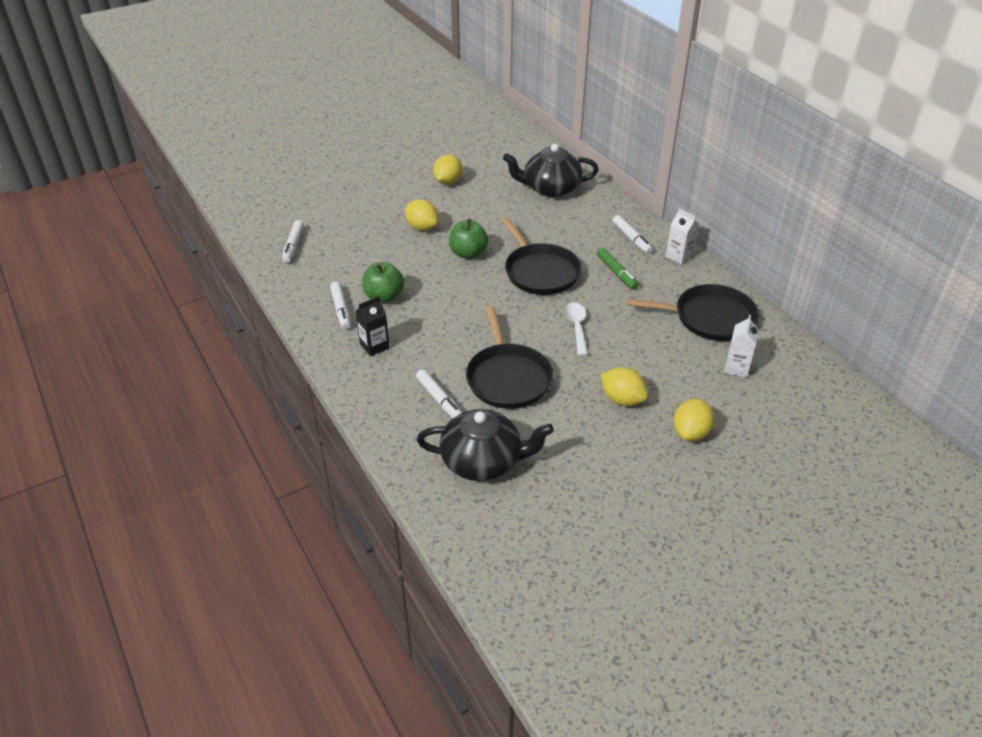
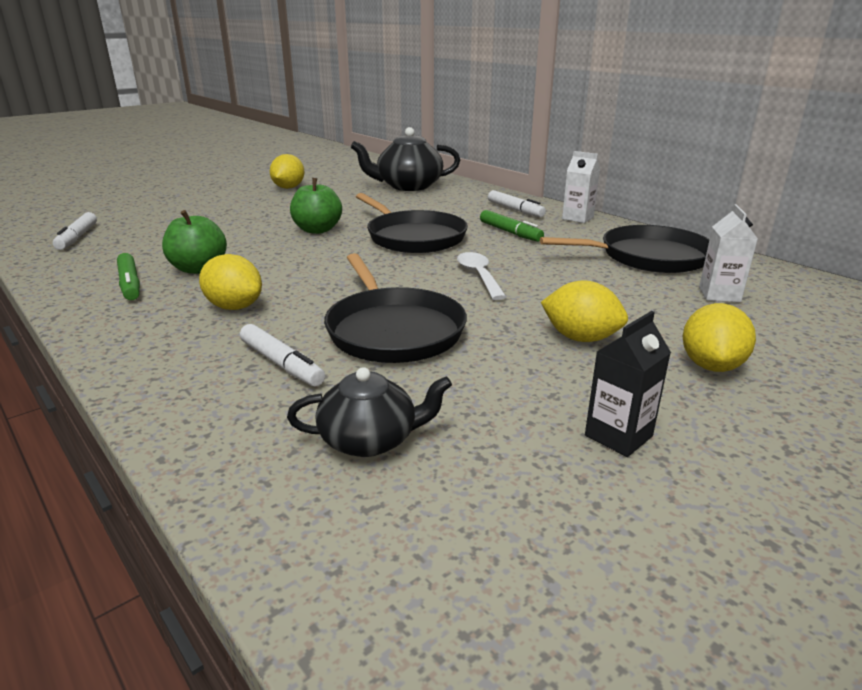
camera: 10 degrees left, 15 degrees down
white marker [330,281,351,330] -> green marker [117,253,140,300]
black carton [356,296,390,356] -> black carton moved to [585,311,671,457]
yellow lemon [405,199,438,231] -> yellow lemon moved to [199,254,262,310]
black teapot [417,409,554,481] -> black teapot [287,367,452,457], size x0.61

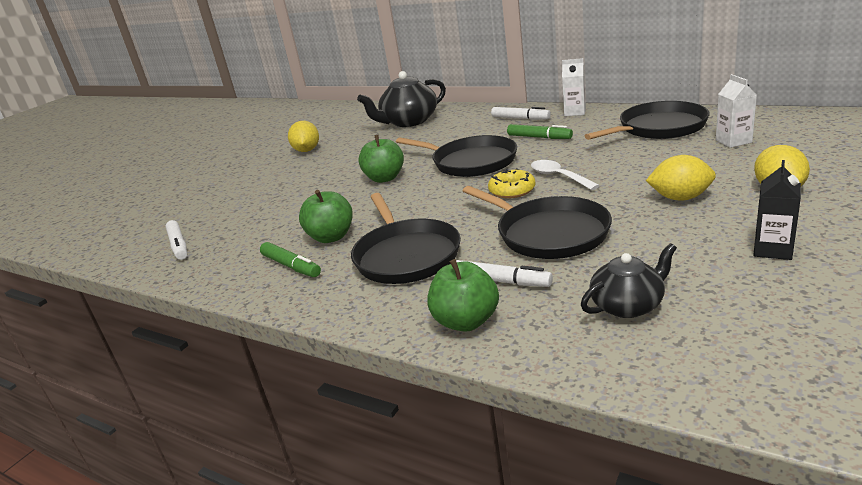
camera: 15 degrees left, 0 degrees up
yellow lemon [199,254,262,310] -> black pan [351,193,461,284]
none -> green apple [427,259,499,332]
none -> yellow donut [488,168,535,198]

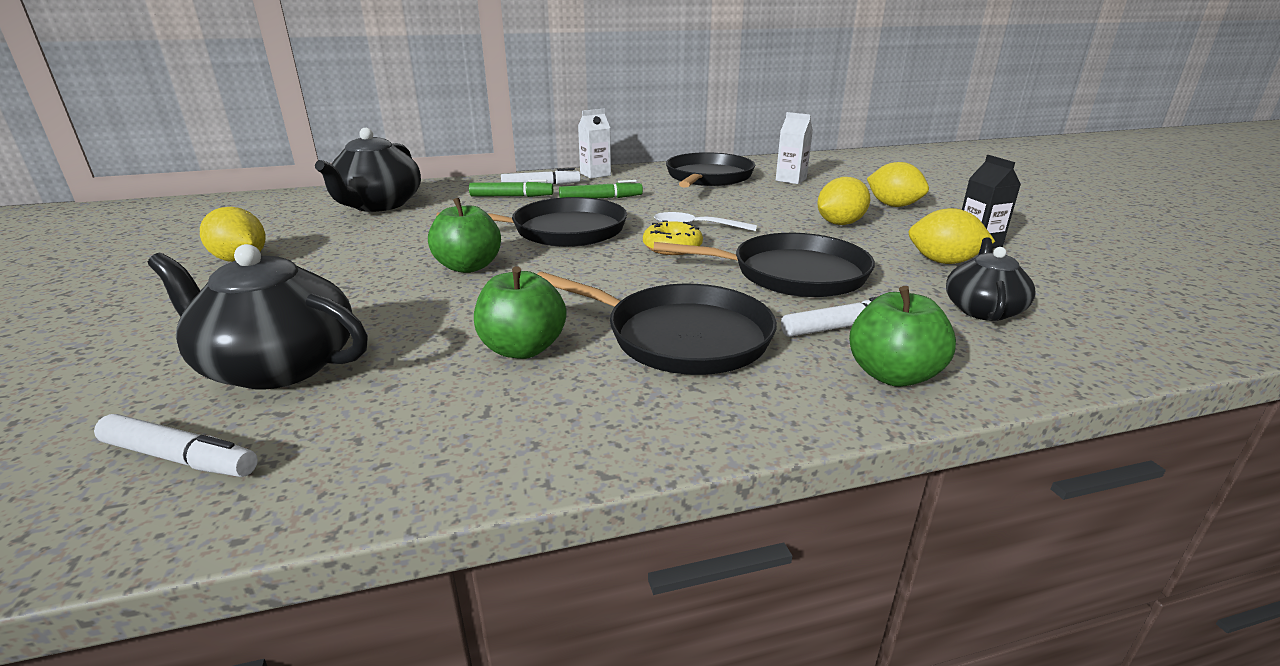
camera: 50 degrees left, 0 degrees up
green marker [260,242,321,277] -> green marker moved to [469,180,553,197]
none -> black teapot [148,244,368,389]
none -> yellow lemon [909,208,995,264]

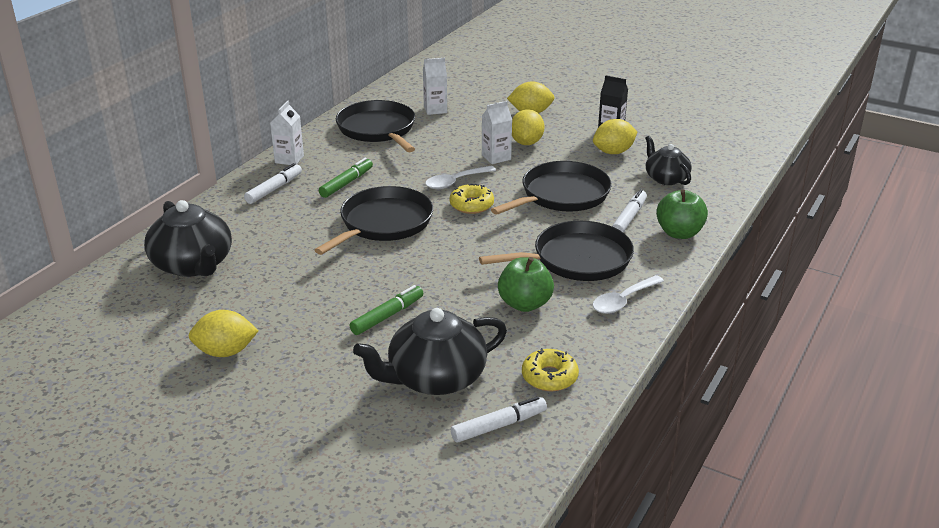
camera: 45 degrees left, 5 degrees up
green apple [428,198,501,273] -> none
green marker [469,180,553,197] -> green marker moved to [349,285,423,335]
none -> white carton [482,101,512,164]
none -> yellow donut [522,348,579,391]
none -> white spoon [593,275,664,314]

